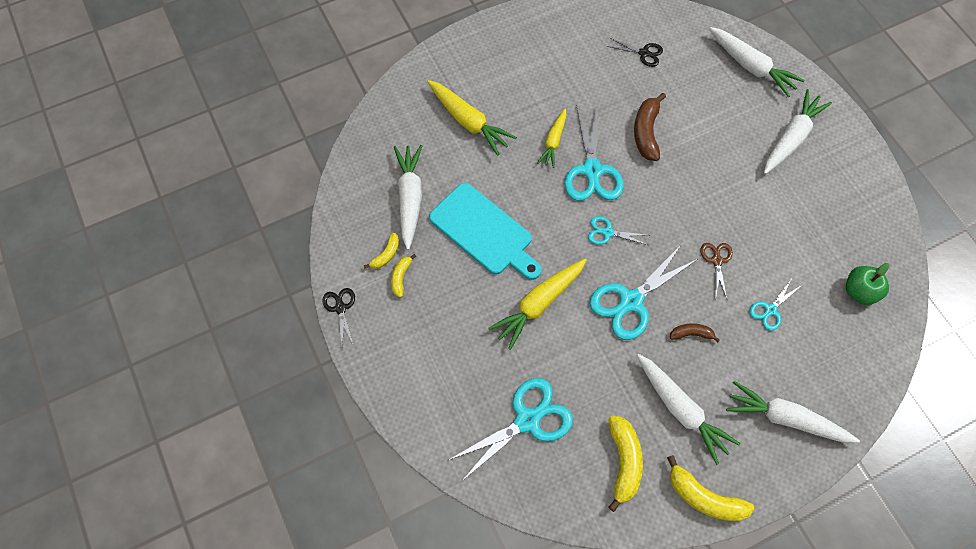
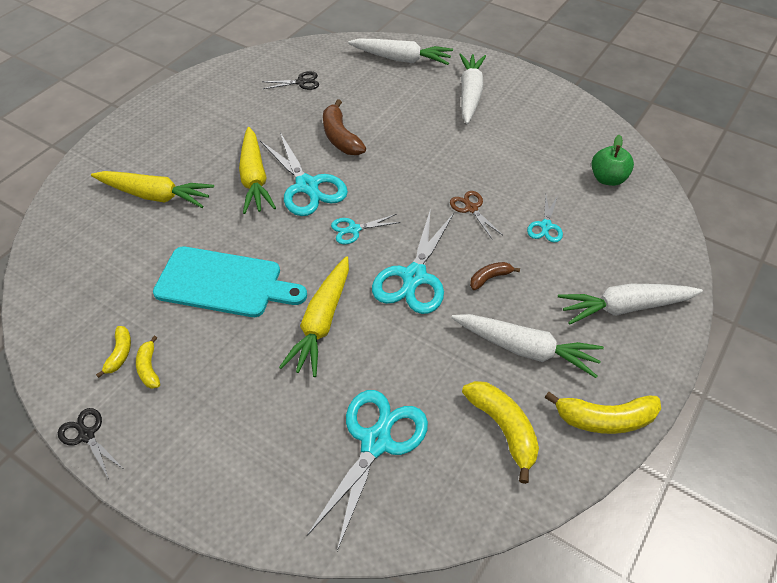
camera: 30 degrees left, 15 degrees down
white carrot [394,145,422,250] -> none
yellow carrot [537,109,566,168] -> yellow carrot [239,127,276,214], size x1.62

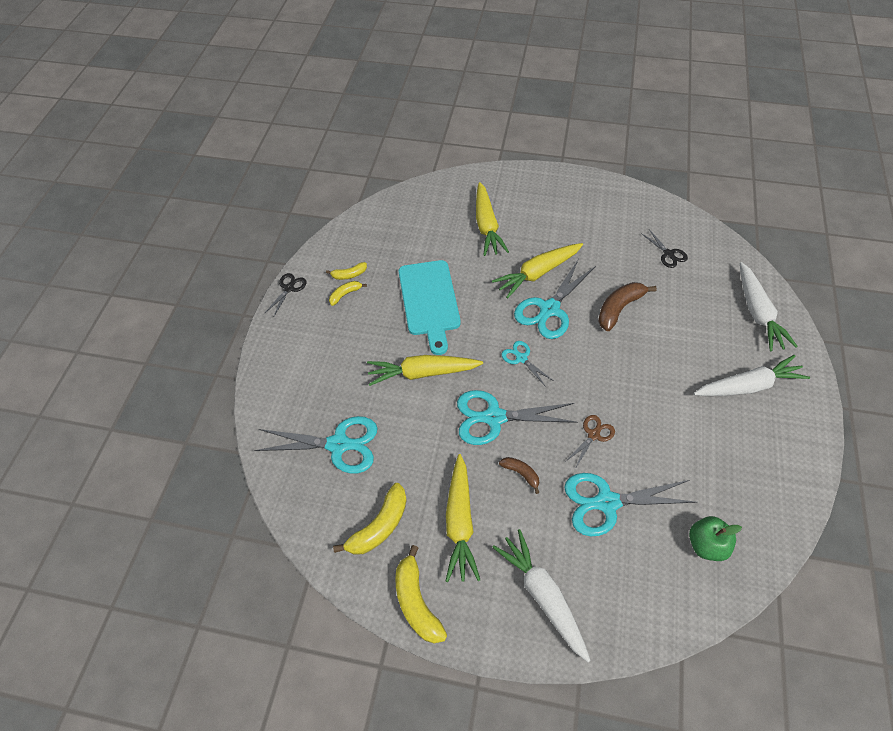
camera: 70 degrees right, 5 degrees up
white carrot [452,314,604,378] -> yellow carrot [446,454,480,582]
turquoise scissors [527,195,563,243] -> turquoise scissors [564,473,698,536], size x1.92

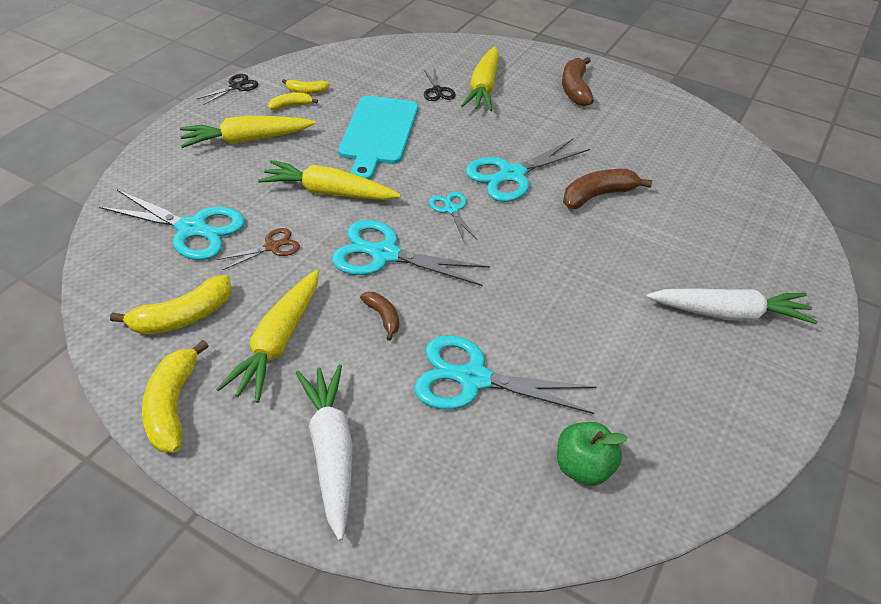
camera: 15 degrees right, 10 degrees down
yellow carrot [492,243,583,298] -> yellow carrot moved to [180,116,316,148]
brown scissors [565,415,615,469] -> brown scissors moved to [217,228,300,270]
black scissors [641,229,688,268] -> black scissors moved to [423,68,456,101]
white carrot [740,262,798,351] -> none
none -> brown banana [562,57,594,106]

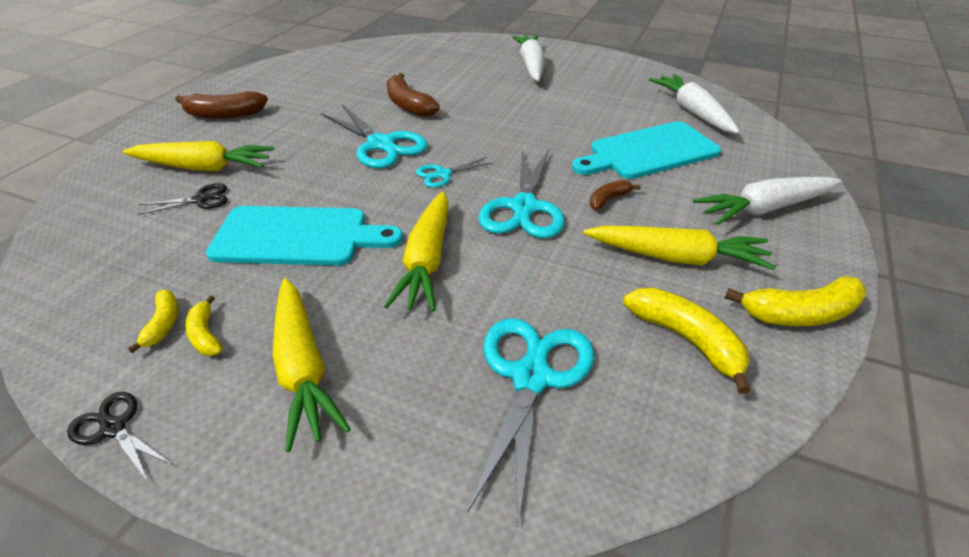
camera: 95 degrees left, 5 degrees down
brown scissors [217,228,300,270] -> none
turquoise scissors [414,335,596,414] -> turquoise cutting board [572,121,721,179]
green apple [557,422,628,486] -> white carrot [649,74,740,134]

